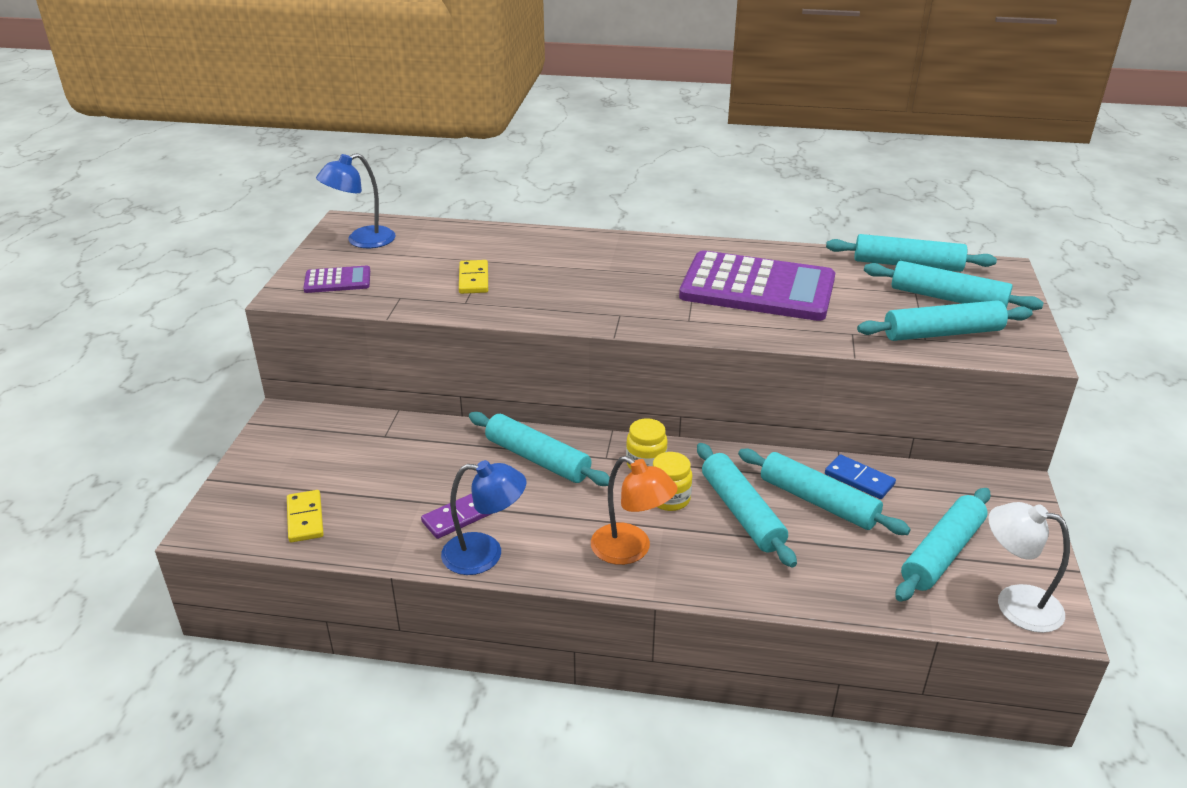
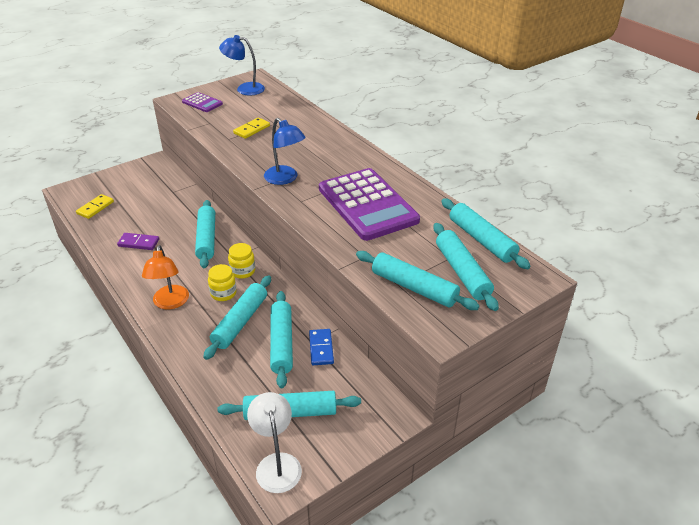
camera: 45 degrees right, 5 degrees up
blue lamp [441,460,526,575] -> blue lamp moved to [264,118,306,185]

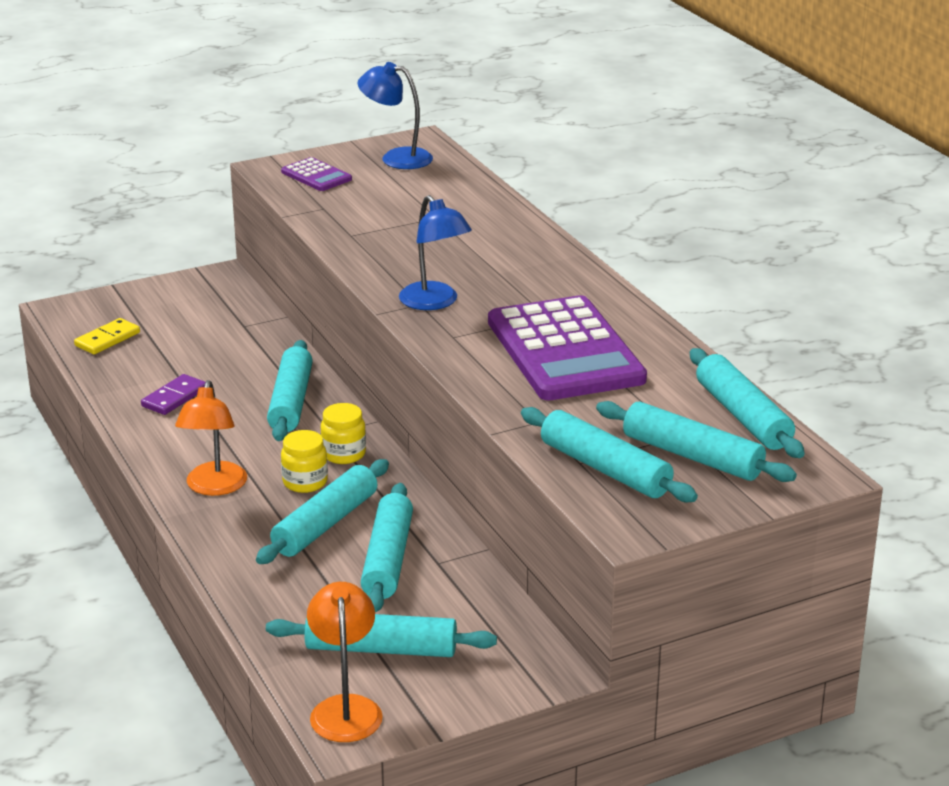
camera: 10 degrees right, 10 degrees down
purple domino [117,233,159,250] -> purple domino turned 75 degrees counterclockwise [141,374,205,415]
yellow domino [233,117,270,139] -> none
white lamp [247,392,302,493] -> orange lamp [307,582,383,742]
blue domino [309,329,334,365] -> none
turquoise rolling pin [433,223,499,311] -> turquoise rolling pin turned 45 degrees counterclockwise [596,401,797,482]

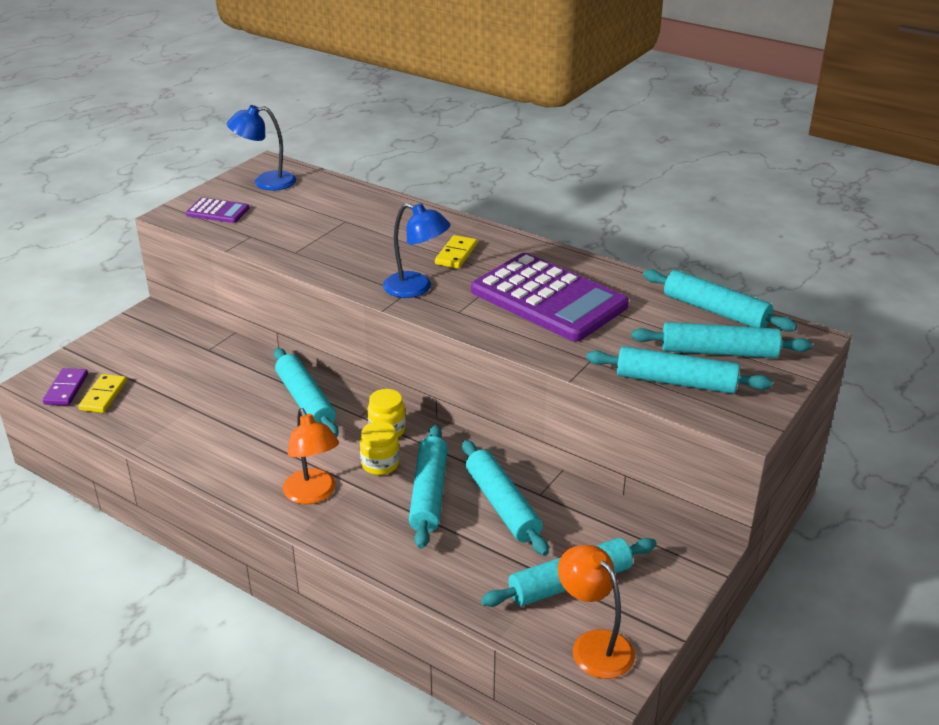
camera: 30 degrees left, 5 degrees up
purple domino [141,374,205,415] -> purple domino moved to [43,368,88,406]
none -> yellow domino [435,235,477,268]

